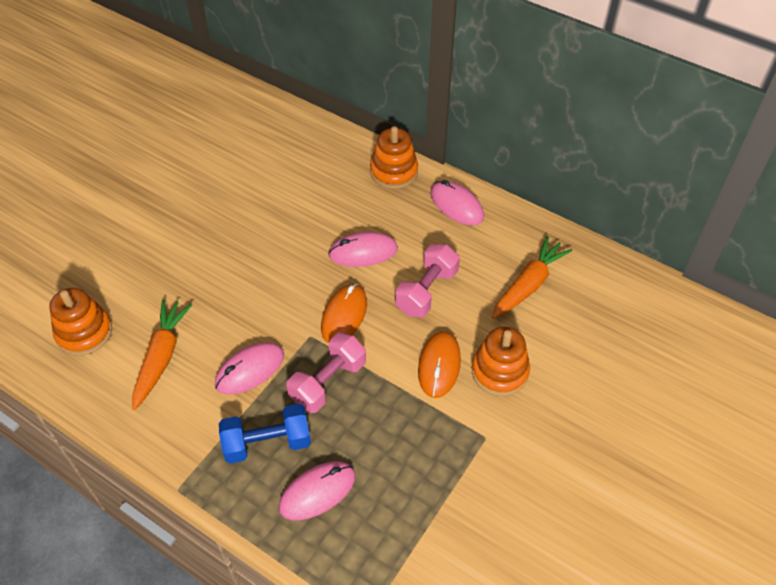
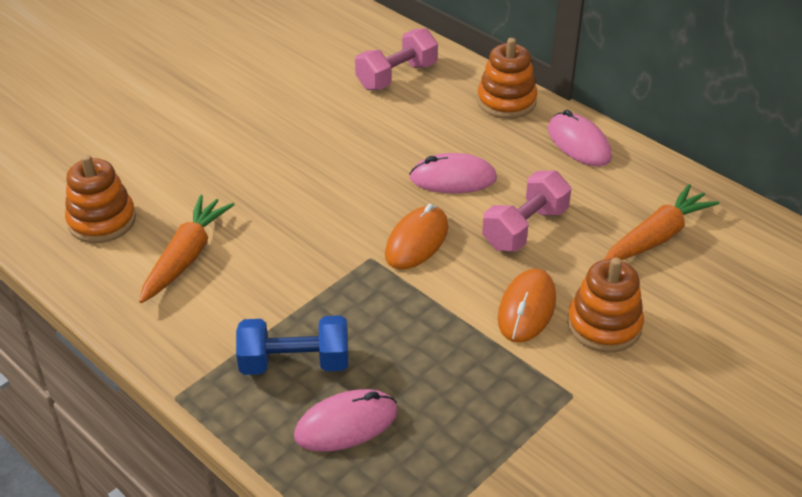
camera: 10 degrees right, 10 degrees down
pink mouse [215,342,284,395] -> none
pink dumbbell [286,332,366,413] -> pink dumbbell moved to [355,28,438,90]

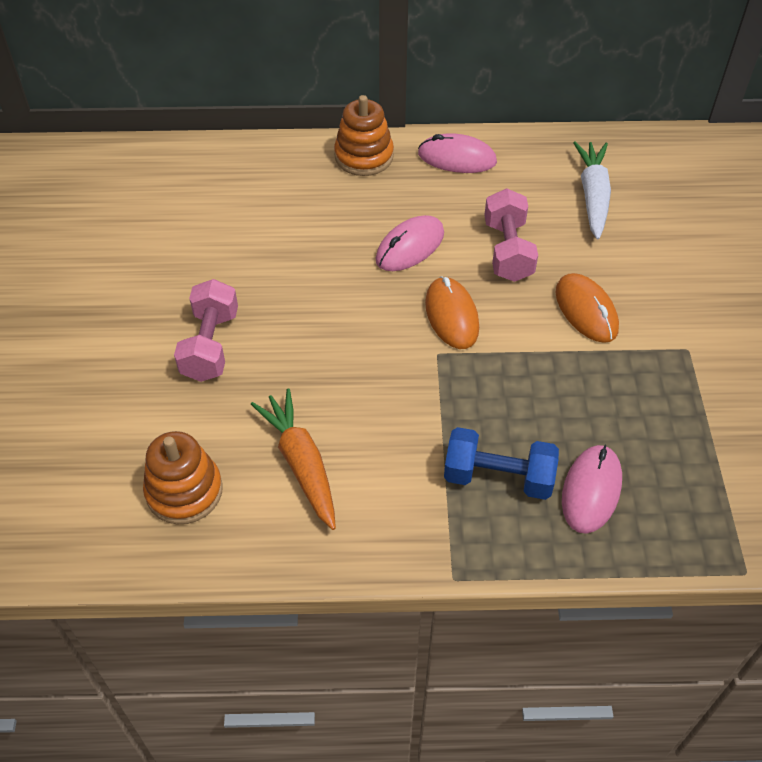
camera: 45 degrees left, 10 degrees up
blue dumbbell [236,315,348,375] -> blue dumbbell turned 60 degrees clockwise [444,427,559,500]
pink dumbbell [355,28,438,90] -> pink dumbbell moved to [174,279,238,382]
orange stacking toy [567,257,644,353] -> none
orange carrot [604,184,720,260] -> white carrot [573,141,611,240]

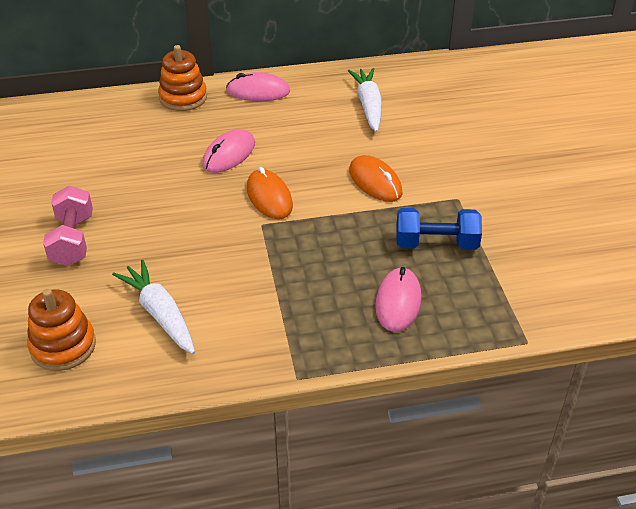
camera: 10 degrees left, 10 degrees down
orange carrot [251,389,336,530] -> white carrot [112,260,195,354]
blue dumbbell [444,427,559,500] -> blue dumbbell moved to [396,208,482,250]
pink dumbbell [484,188,538,282] -> none

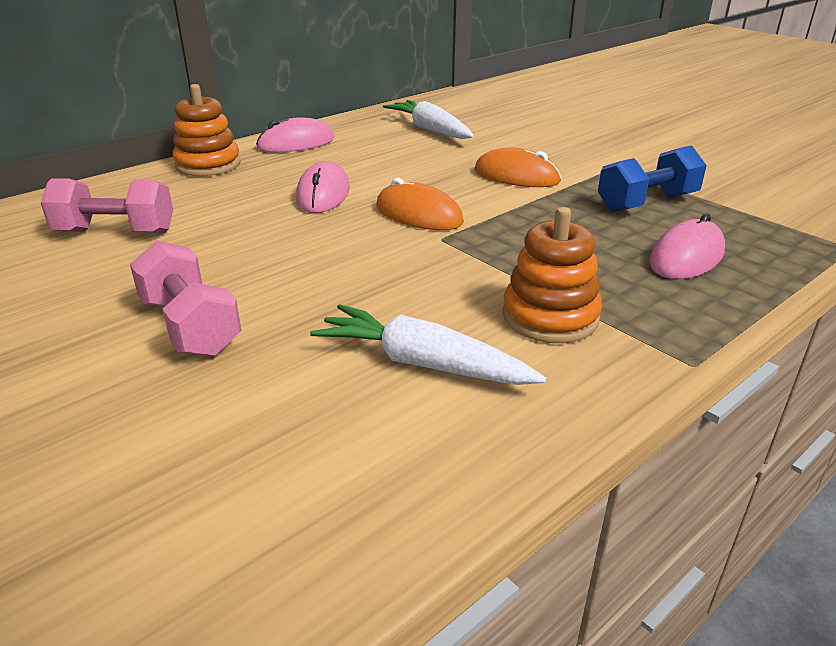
camera: 30 degrees left, 10 degrees down
orange stacking toy [27,289,96,371] -> orange stacking toy moved to [503,207,602,343]
pink mouse [375,267,421,332] -> pink mouse turned 60 degrees clockwise [649,214,725,279]
none -> pink dumbbell [41,178,173,233]

